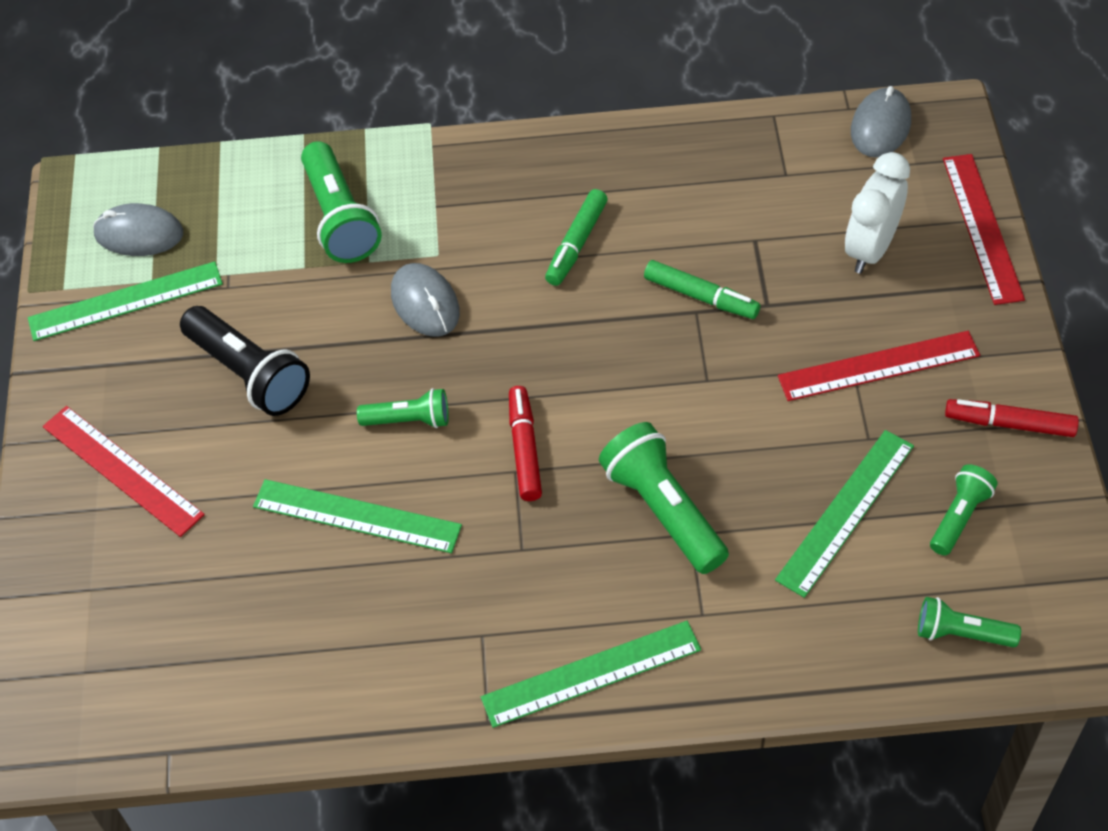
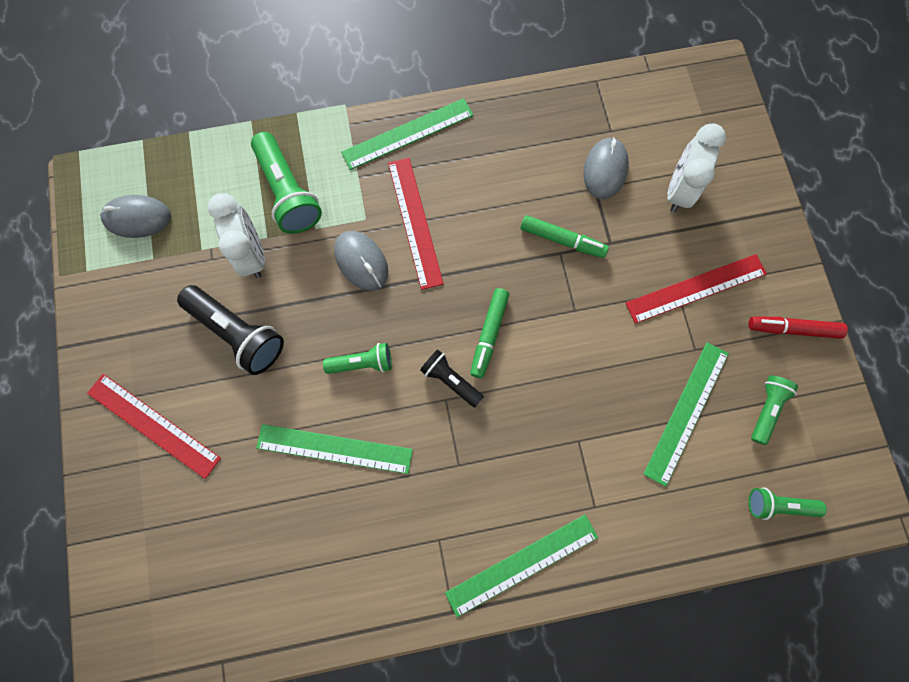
camera: 10 degrees left, 20 degrees up
green ruler [28,261,223,341] -> green ruler moved to [341,98,473,170]
red marker [509,386,542,501] -> black flashlight [420,349,484,407]
green marker [545,189,608,286] -> green marker moved to [470,288,509,378]
green flashlight [599,422,729,574] -> none
grey mouse [851,86,911,157] -> grey mouse moved to [583,137,629,199]
red ruler [943,154,1025,305] -> red ruler moved to [388,158,444,290]
none -> white clock [208,193,265,278]

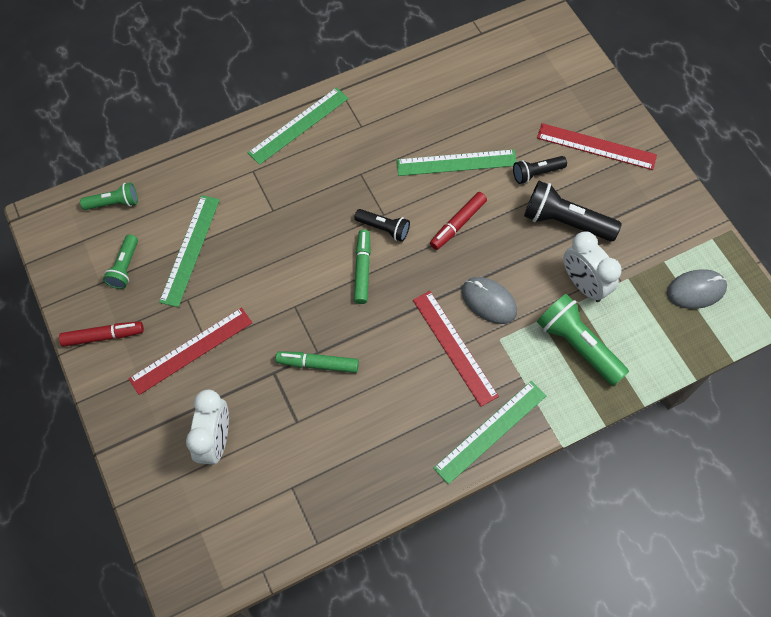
camera: 165 degrees right, 10 degrees down
green flashlight [323,343,392,374] -> red marker [430,192,487,250]
grey mouse [583,137,629,199] -> none
none -> black flashlight [513,156,567,184]

